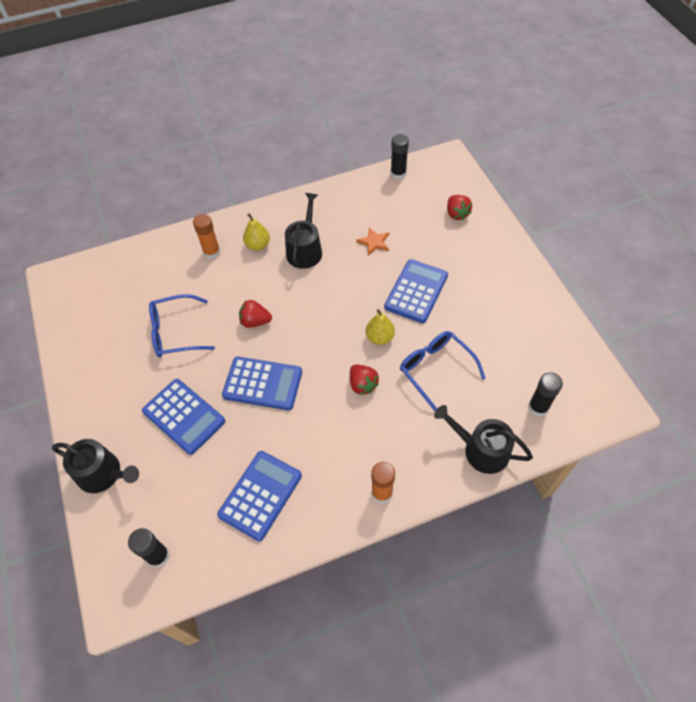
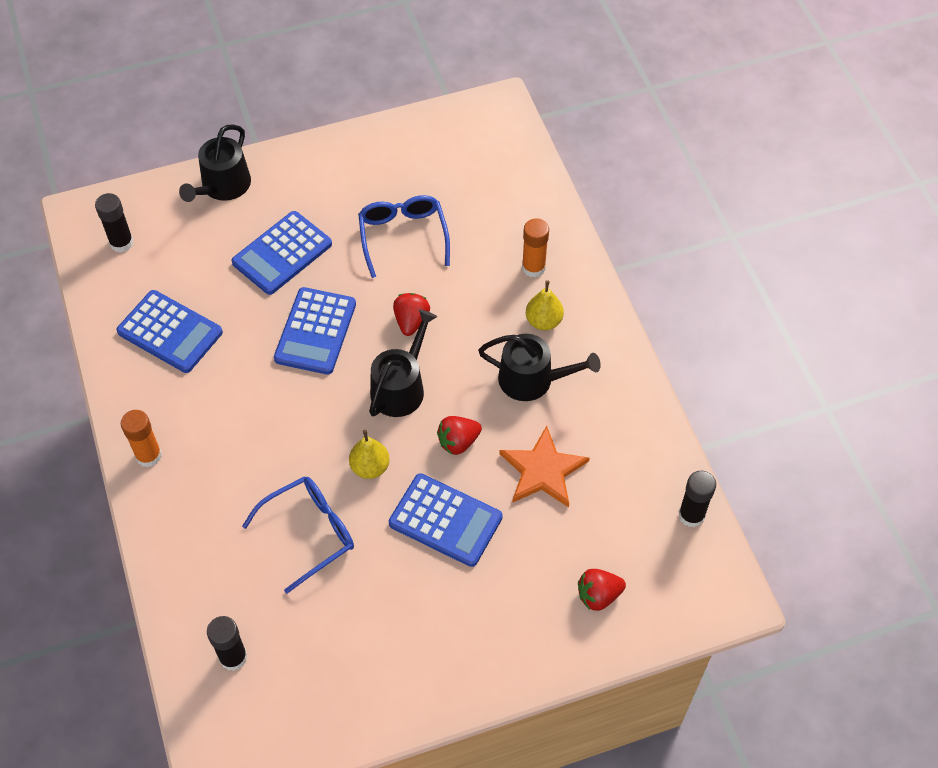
camera: 90 degrees right, 0 degrees up
red strawberry [350,365,379,395] -> red strawberry moved to [437,416,482,455]
orange star [356,227,389,256] -> orange star [499,426,589,507], size x1.70
black watering can [434,405,533,474] -> black watering can moved to [369,309,437,417]

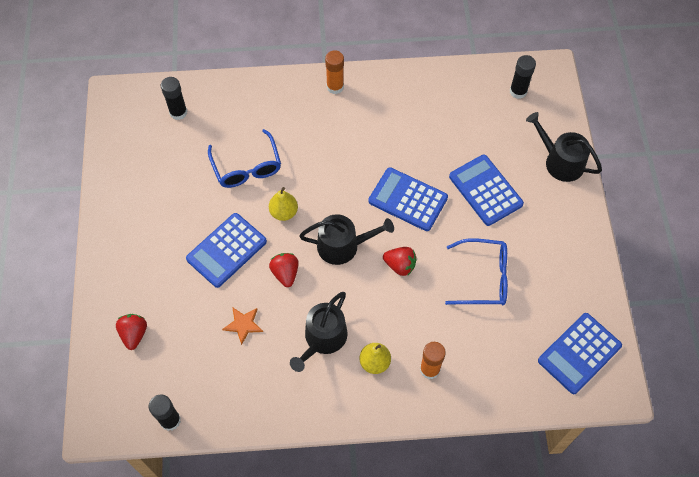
camera: 105 degrees right, 5 degrees up
blue calculator [116,290,223,373] -> blue calculator moved to [538,313,622,394]
black watering can [369,309,437,417] -> black watering can turned 45 degrees counterclockwise [299,214,394,265]
orange star [499,426,589,507] -> orange star [222,307,263,345], size x0.59

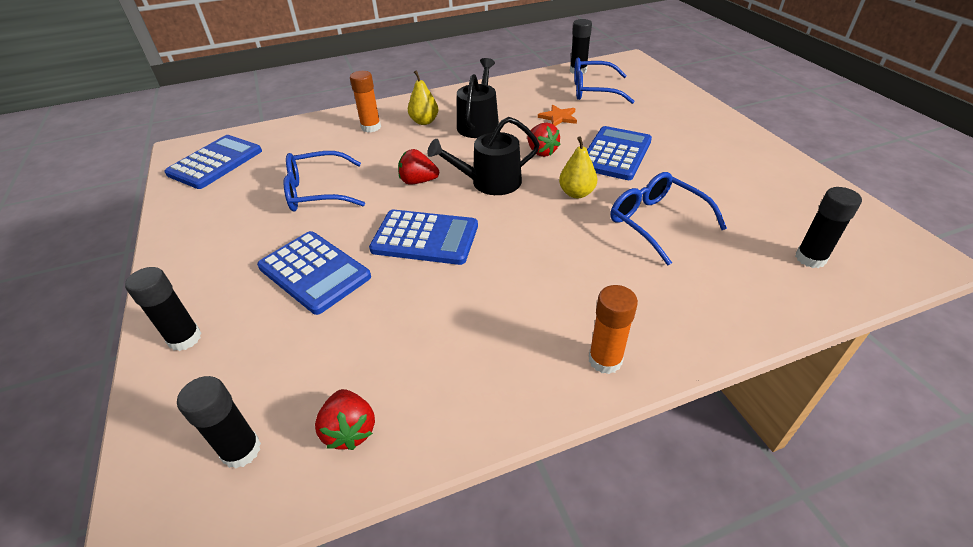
camera: 165 degrees right, 20 degrees down
red strawberry [116,314,147,350] -> red strawberry moved to [315,389,375,450]
black watering can [526,112,602,182] -> black glue stick [125,267,202,351]
none -> blue glasses [574,58,635,104]

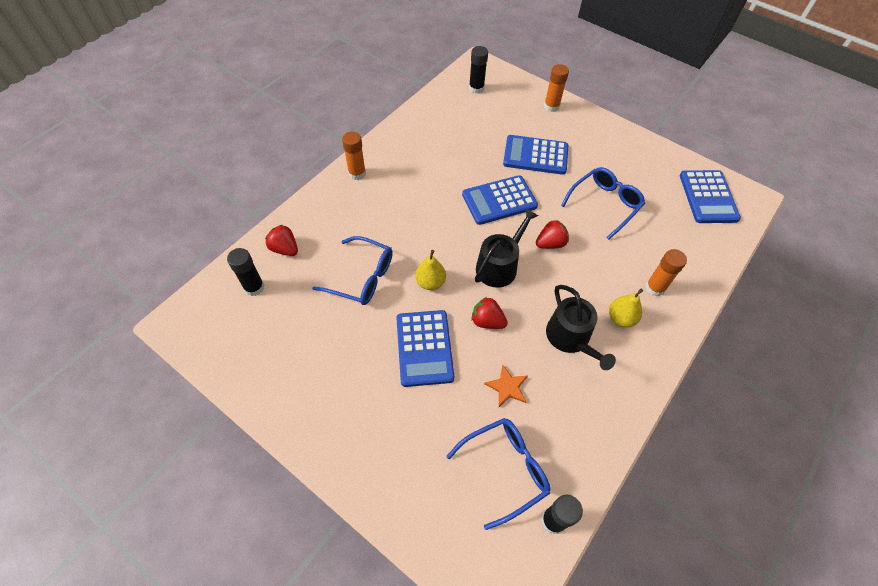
camera: 145 degrees right, 15 degrees up
black glue stick [125,267,202,351] -> orange glue stick [544,64,569,112]
red strawberry [315,389,375,450] -> red strawberry moved to [265,225,298,256]

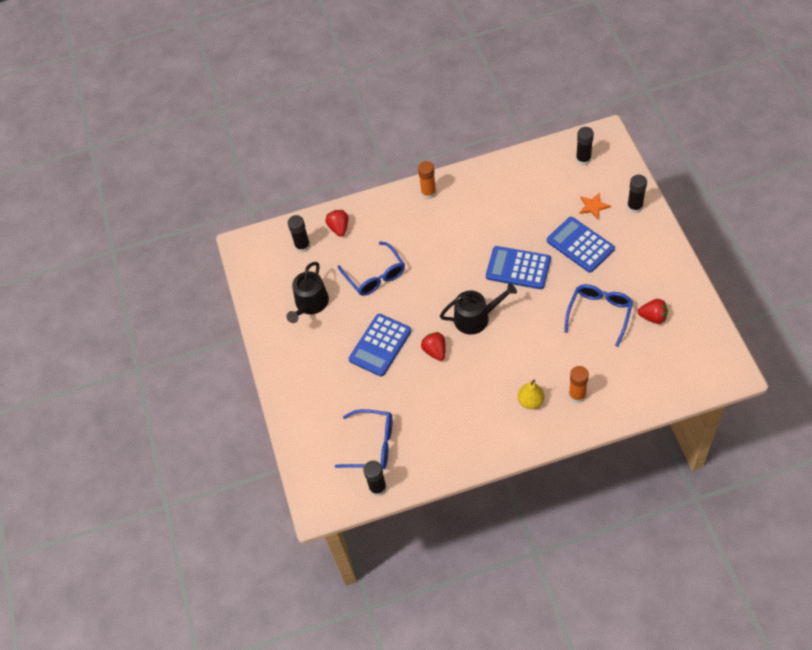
camera: 45 degrees right, 0 degrees up
yellow pear [415,250,446,290] -> none
orange star [484,365,528,407] -> orange star moved to [580,193,611,219]
red strawberry [536,220,569,249] -> red strawberry moved to [638,299,668,324]
orange glue stick [544,64,569,112] -> black glue stick [627,175,647,213]
black watering can [546,285,616,370] -> black watering can moved to [286,262,329,323]
blue glasses [561,167,645,240] -> blue glasses turned 60 degrees counterclockwise [564,284,633,347]
blue calculator [680,170,741,223] -> none

